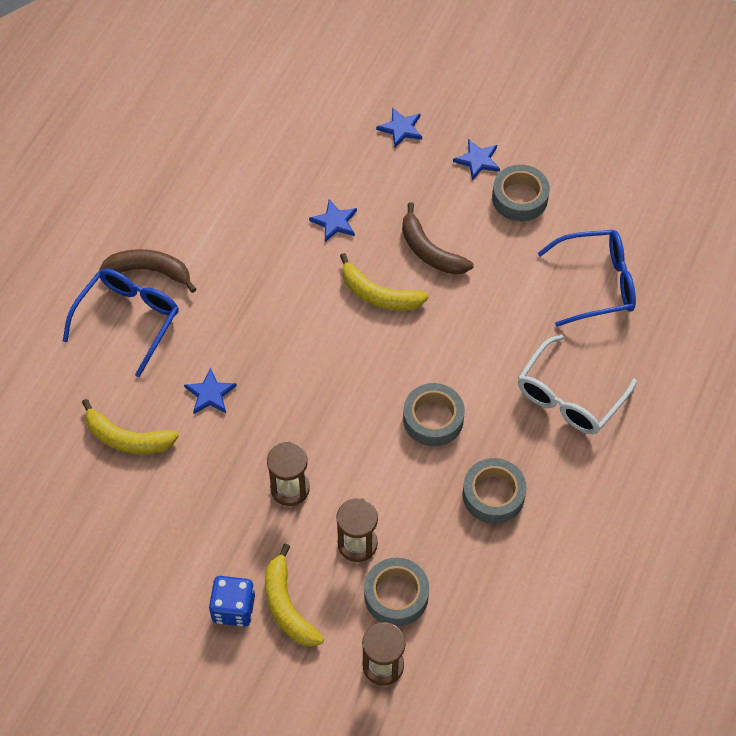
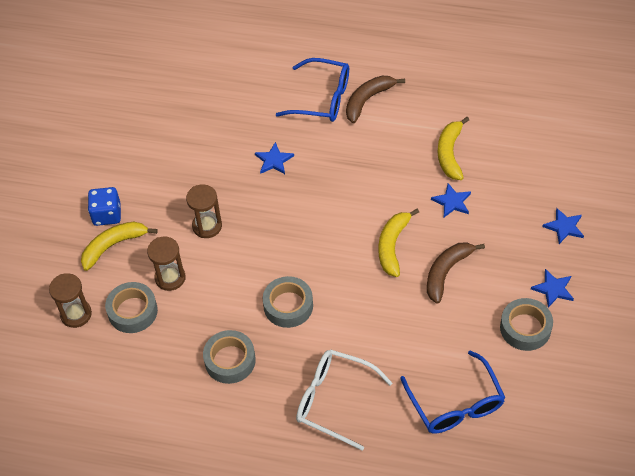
camera: 80 degrees right, 5 degrees down
yellow banana [82,399,179,454] -> yellow banana moved to [438,117,469,180]
brown banana [99,249,196,293] -> brown banana turned 135 degrees counterclockwise [346,76,405,123]

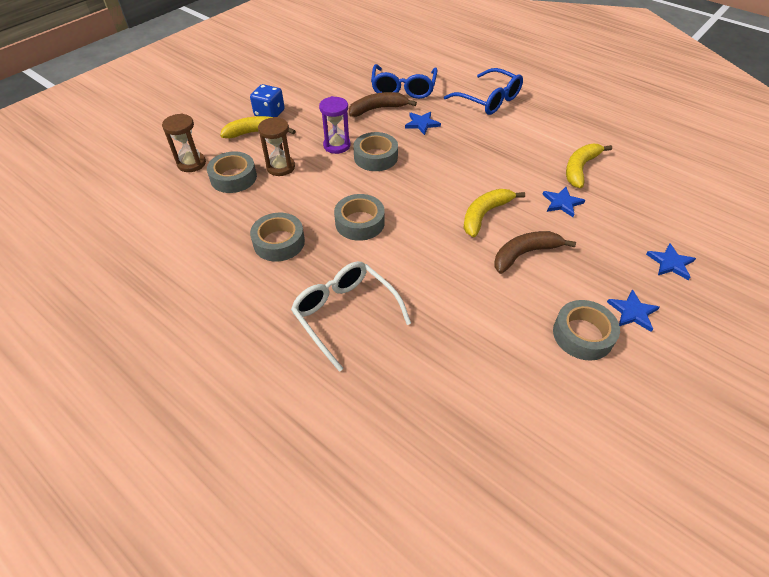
camera: 25 degrees right, 5 degrees down
brown hourglass [186,184,222,238] -> purple hourglass [319,96,350,154]
brown banana [346,76,405,123] -> brown banana moved to [349,92,417,117]
blue glasses [400,350,505,434] -> blue glasses moved to [371,64,438,99]
none -> grey tape [353,132,398,171]

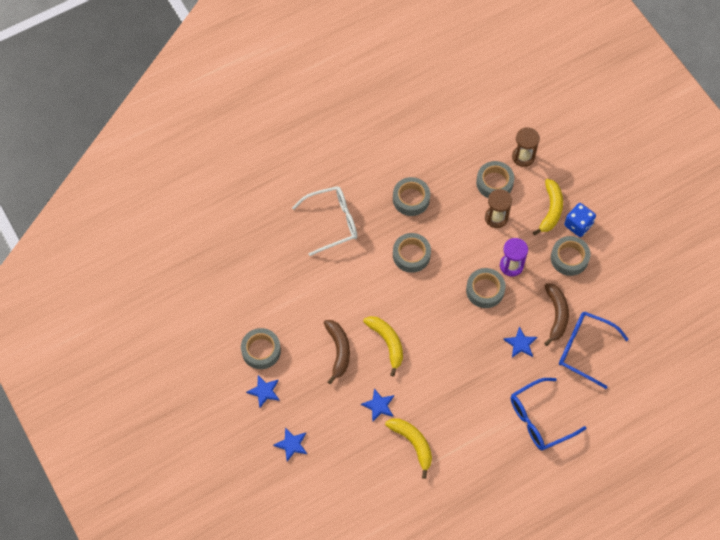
camera: 110 degrees right, 15 degrees up
none -> grey tape [551,236,590,276]

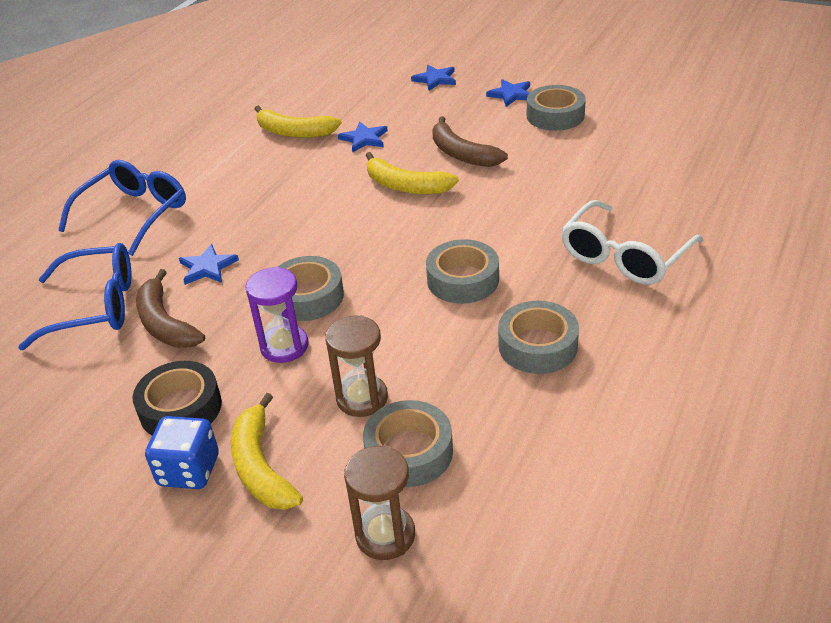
camera: 150 degrees right, 25 degrees down
grey tape [551,236,590,276] -> black tape [132,361,222,435]

